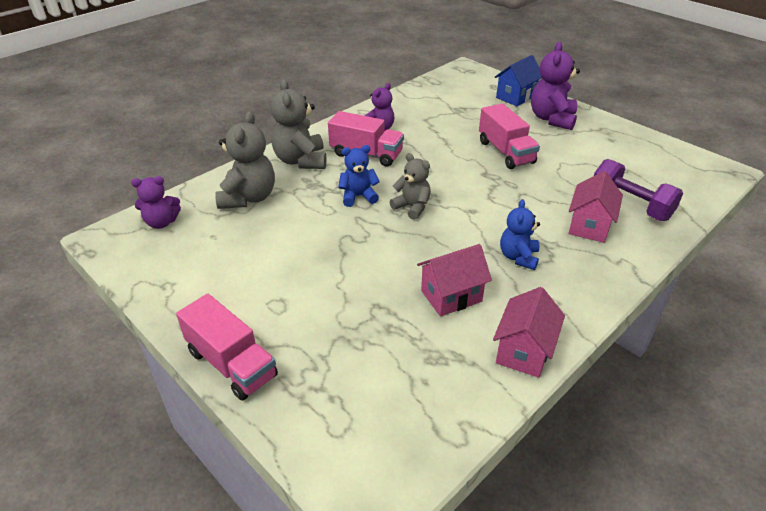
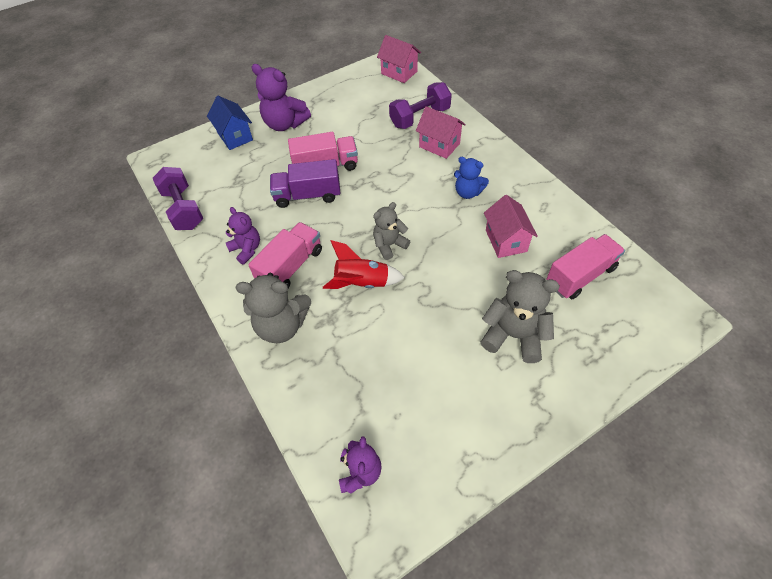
camera: 75 degrees left, 15 degrees up
pink truck [176,294,278,401] -> pink truck moved to [546,234,625,299]
grey teddy bear [215,111,275,209] -> grey teddy bear moved to [481,270,560,363]
blue teddy bear [338,145,380,207] -> red rocket [323,240,405,289]
pink house [493,287,565,378] -> pink house moved to [377,35,421,83]
none -> purple dumbbell [153,167,203,230]
none -> purple truck [270,159,340,208]

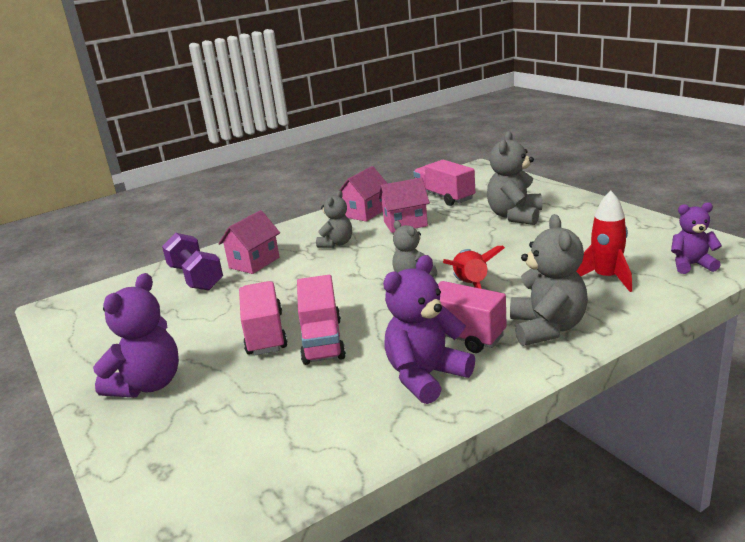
camera: 90 degrees left, 30 degrees down
purple dumbbell [153,167,203,230] -> none
blue house [207,96,253,150] -> none
purple teddy bear [226,207,260,265] -> purple teddy bear [383,255,475,404], size x1.59
purple truck [270,159,340,208] -> pink truck [297,275,346,365]
pink house [377,35,421,83] -> pink house moved to [339,166,388,222]
blue teddy bear [454,157,489,199] -> grey teddy bear [316,191,352,248]
none -> red rocket [576,191,632,292]

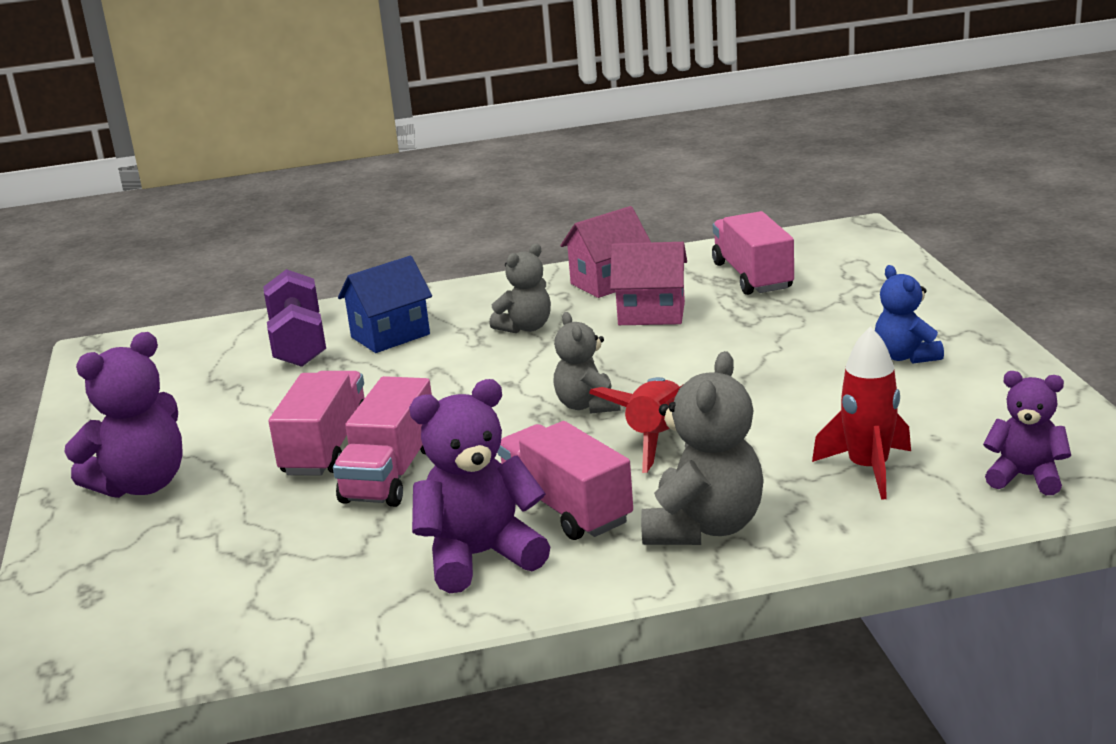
camera: 20 degrees right, 0 degrees up
pink house [218,210,280,274] -> blue house [338,256,432,353]
grey teddy bear [487,131,542,225] -> none
none -> blue teddy bear [875,265,944,364]

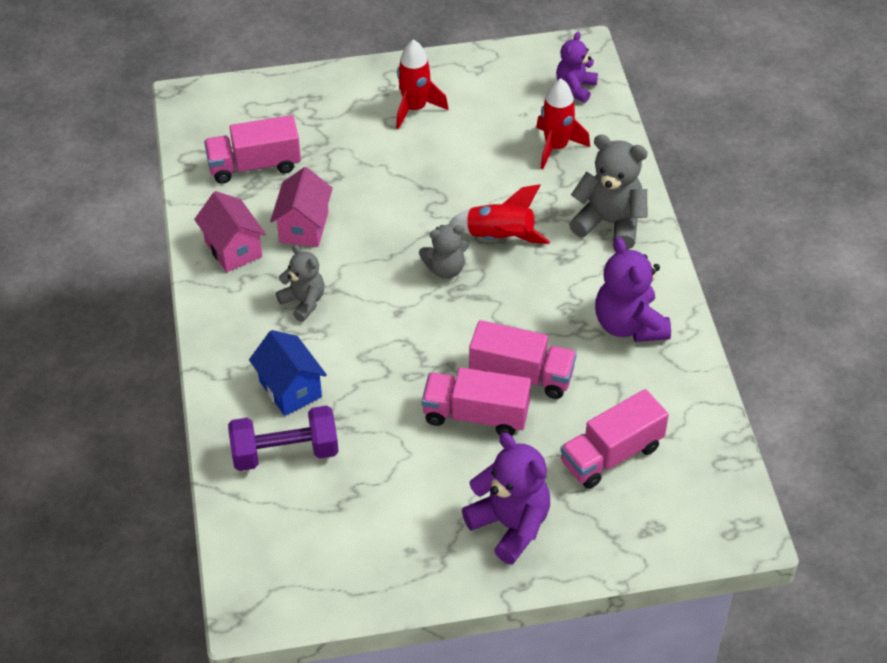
camera: 90 degrees left, 25 degrees up
pink truck [498,421,633,540] -> pink truck moved to [560,389,669,489]
blue teddy bear [875,265,944,364] -> red rocket [396,39,448,129]

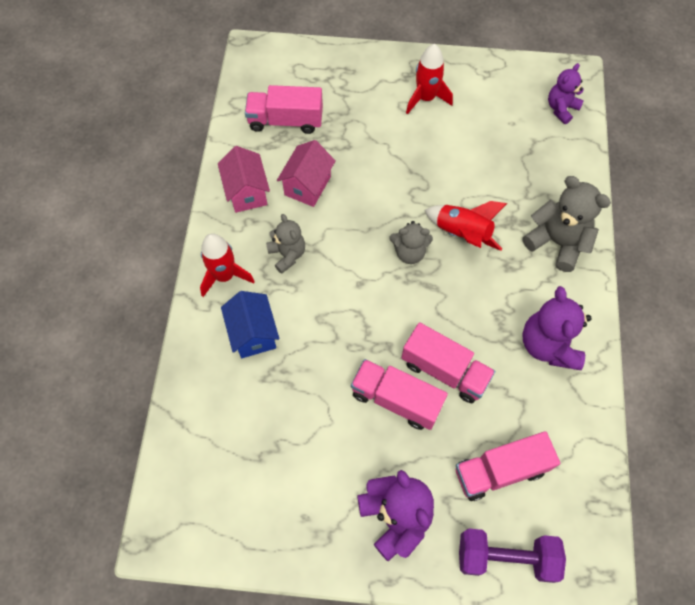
camera: 15 degrees right, 15 degrees up
purple dumbbell [228,406,339,471] -> purple dumbbell moved to [459,528,566,583]
red rocket [536,78,590,169] -> red rocket moved to [200,233,255,297]

